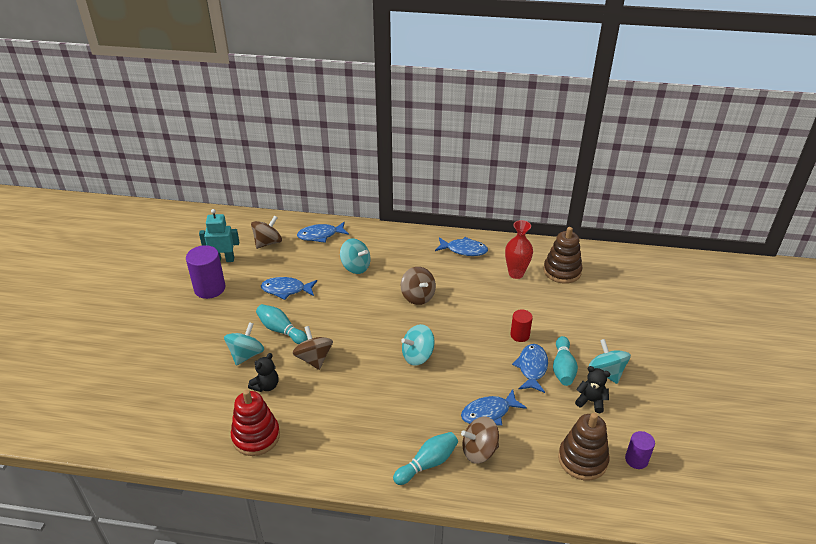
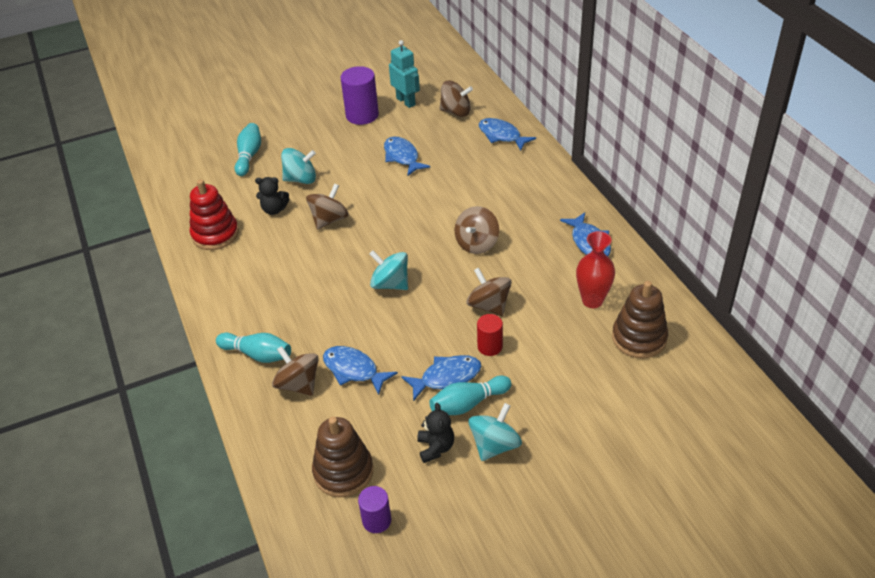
camera: 60 degrees right, 5 degrees up
turquoise bowling pin [256,304,308,344] -> turquoise bowling pin moved to [235,123,261,176]
turquoise spinning top [340,239,371,274] -> none
none -> brown spinning top [466,268,512,317]

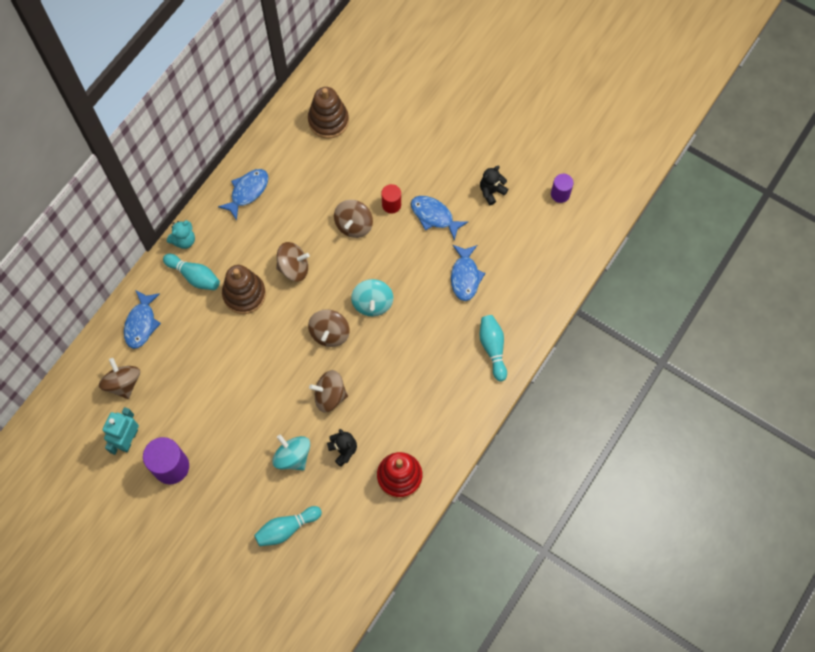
camera: 125 degrees left, 25 degrees up
brown spinning top [272,346,319,396] -> brown spinning top moved to [308,309,350,347]
brown stacking toy [312,417,373,497] -> brown stacking toy moved to [222,265,266,314]
blue fish [384,137,430,176] -> none
turquoise bowling pin [429,376,512,415] -> turquoise bowling pin moved to [163,254,220,290]
turquoise spinning top [468,403,522,461] -> none
red vase [576,231,615,308] -> none
none -> turquoise teddy bear [167,220,195,249]

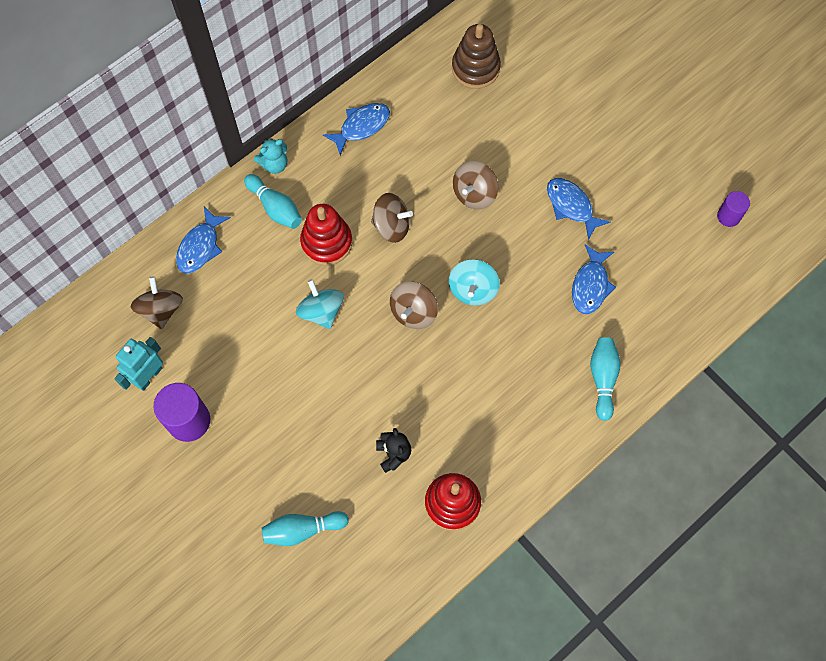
camera: 15 degrees right, 0 degrees up
brown stacking toy [222,265,266,314] -> red stacking toy [300,204,352,266]
turquoise spinning top [272,434,310,470] -> turquoise spinning top moved to [296,279,344,329]
brown spinning top [309,370,348,413] -> none
red cylinder [381,184,401,213] -> none
black teddy bear [480,166,508,205] -> none

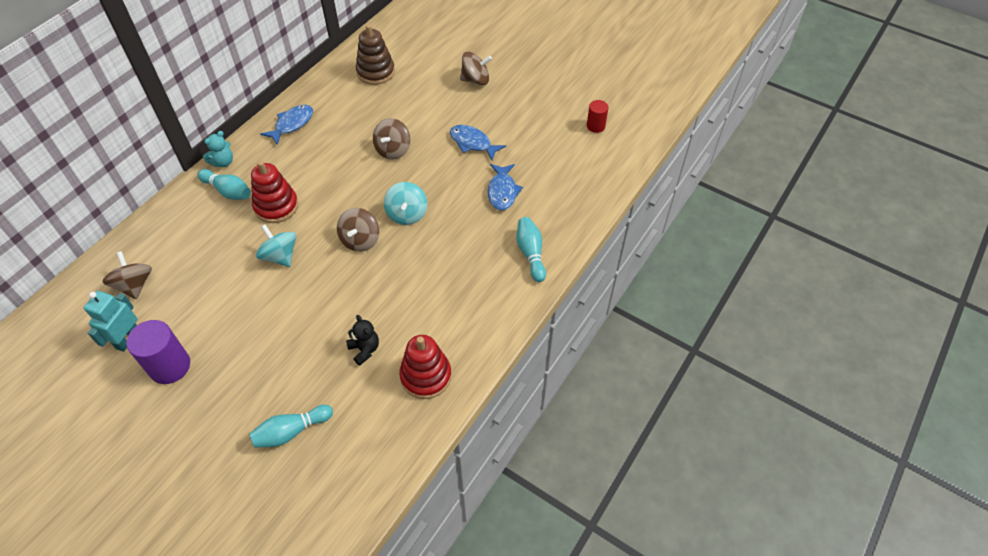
camera: 15 degrees left, 15 degrees down
blue fish [176,207,231,274] -> none
brown spinning top [371,193,413,243] -> brown spinning top moved to [460,52,492,85]
purple cylinder [717,191,750,227] -> red cylinder [587,100,609,133]

